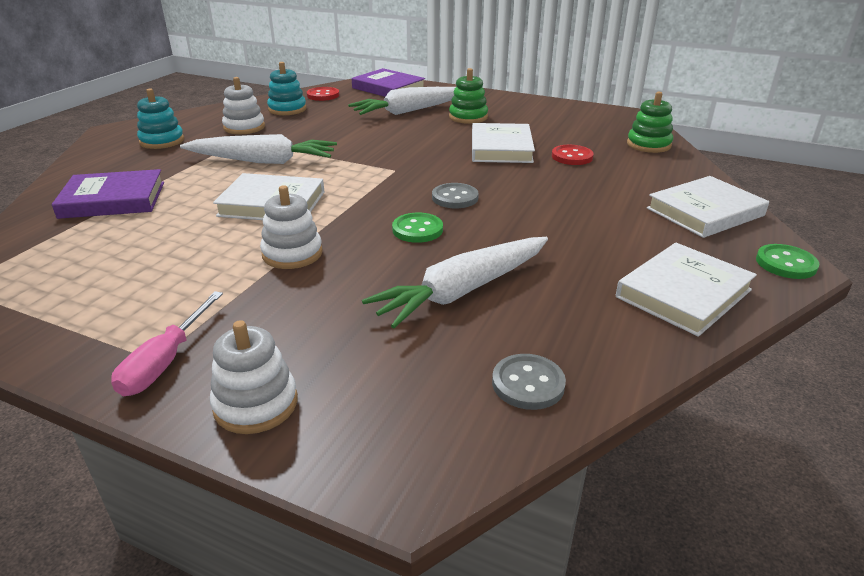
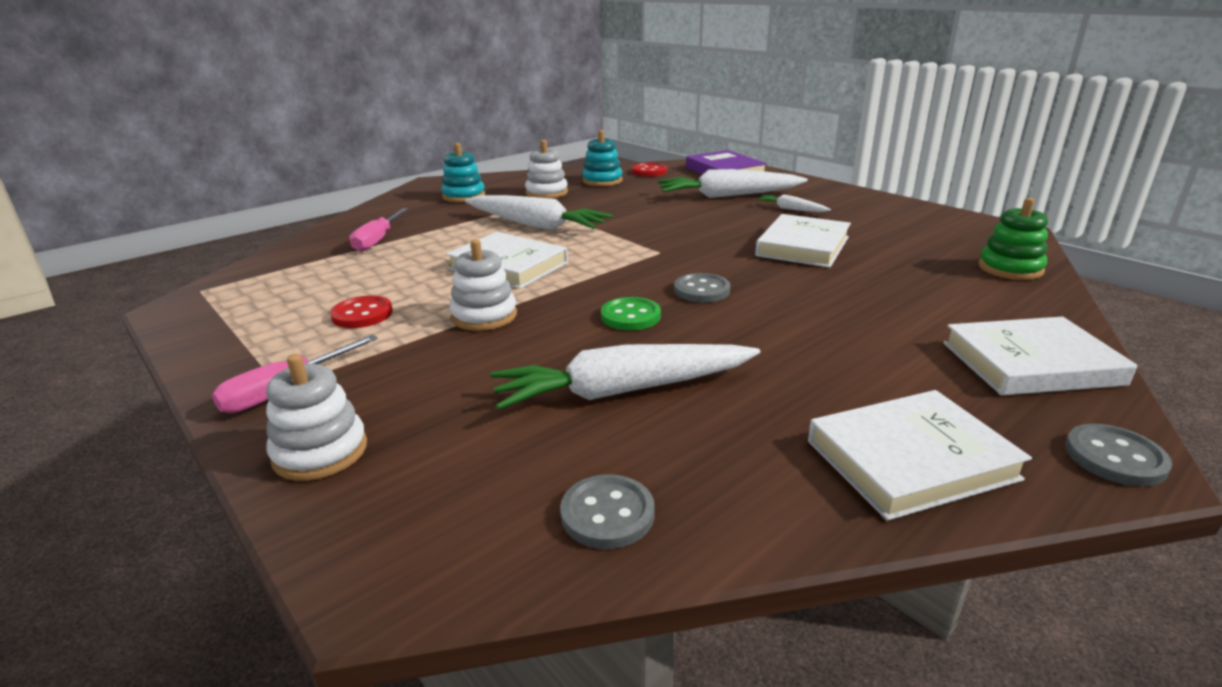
camera: 25 degrees right, 5 degrees down
purple book [52,169,164,219] -> pink screwdriver [349,208,408,252]
green stacking toy [449,68,488,124] -> white carrot [756,194,831,212]
red button [552,145,594,165] -> red button moved to [330,296,393,328]
green button [756,244,819,279] -> grey button [1065,424,1172,486]

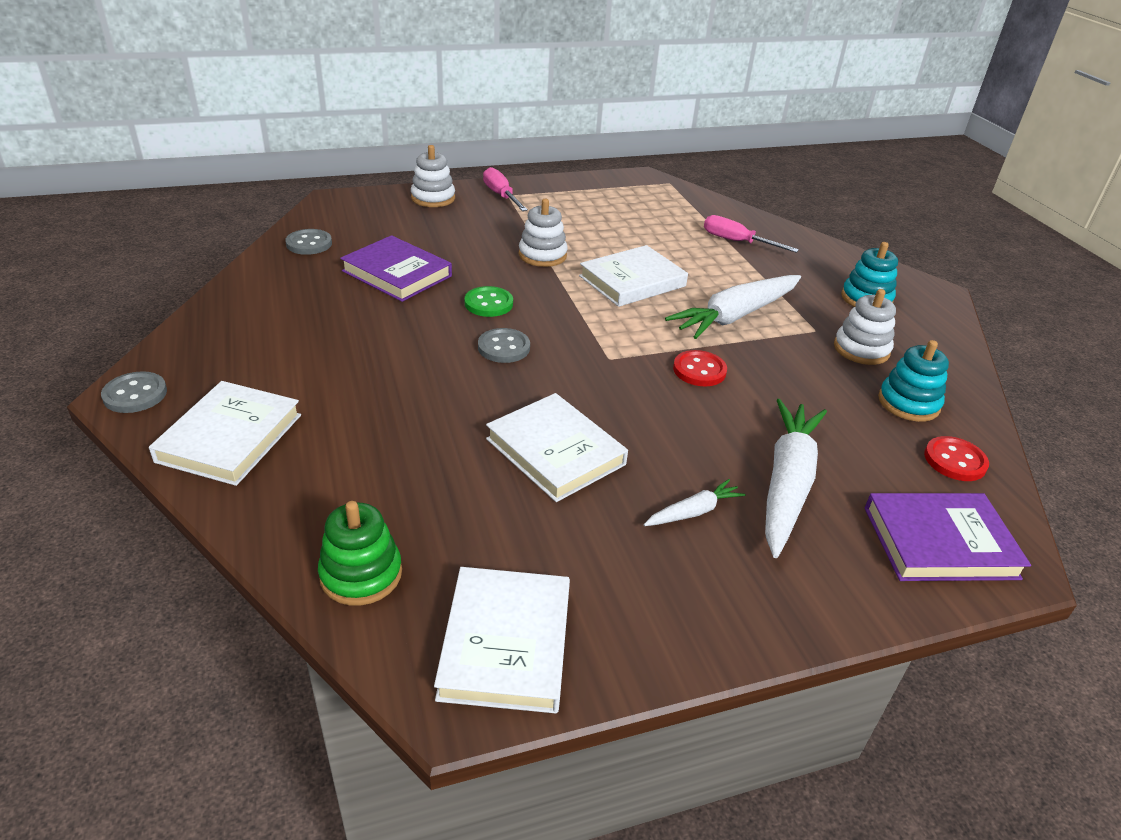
camera: 110 degrees right, 10 degrees up
red button [330,296,393,328] -> red button moved to [673,350,727,386]
white carrot [490,344,760,410] -> purple book [340,235,452,302]
white book [808,390,1032,521] -> white book moved to [434,567,570,713]

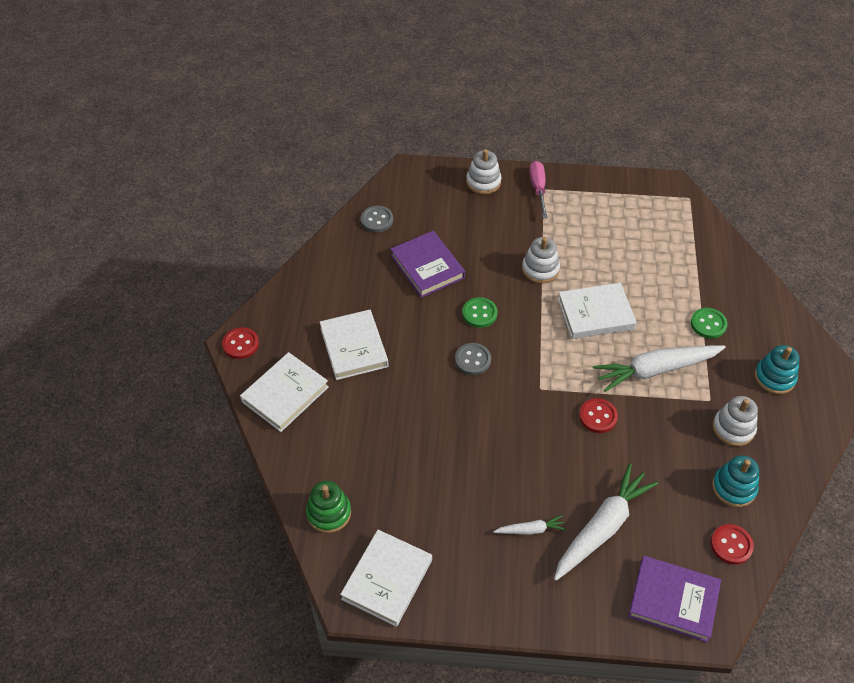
camera: 25 degrees right, 15 degrees up
grey button [101,371,167,413] -> red button [222,327,259,359]
white book [486,393,628,502] -> white book moved to [320,310,389,380]
pink screwdriver [704,215,799,253] -> none
none -> green button [691,308,728,339]

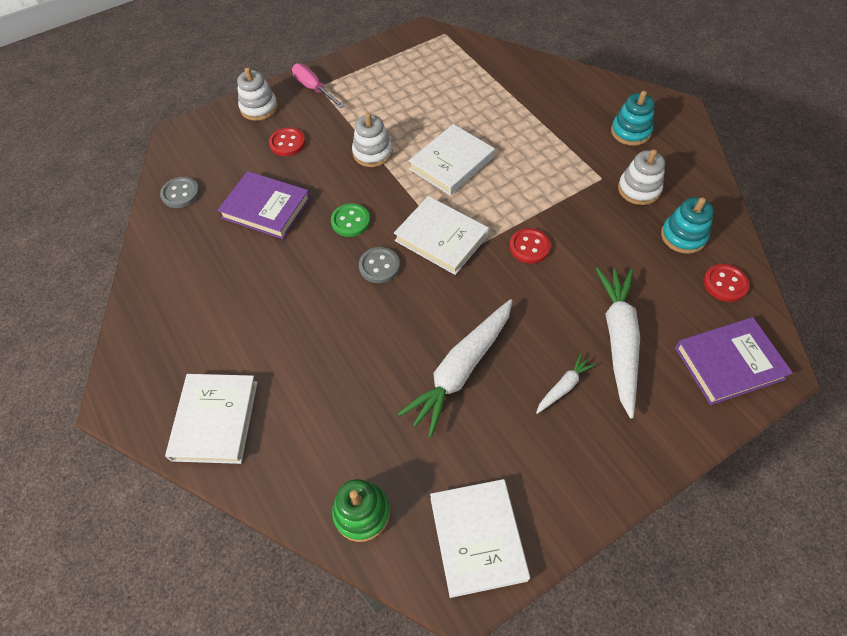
camera: 35 degrees left, 5 degrees up
red button [222,327,259,359] -> red button moved to [269,128,305,156]
white book [320,310,389,380] -> white book moved to [394,196,489,275]
white carrot [593,345,726,392] -> white carrot moved to [398,299,512,437]
green button [691,308,728,339] -> none

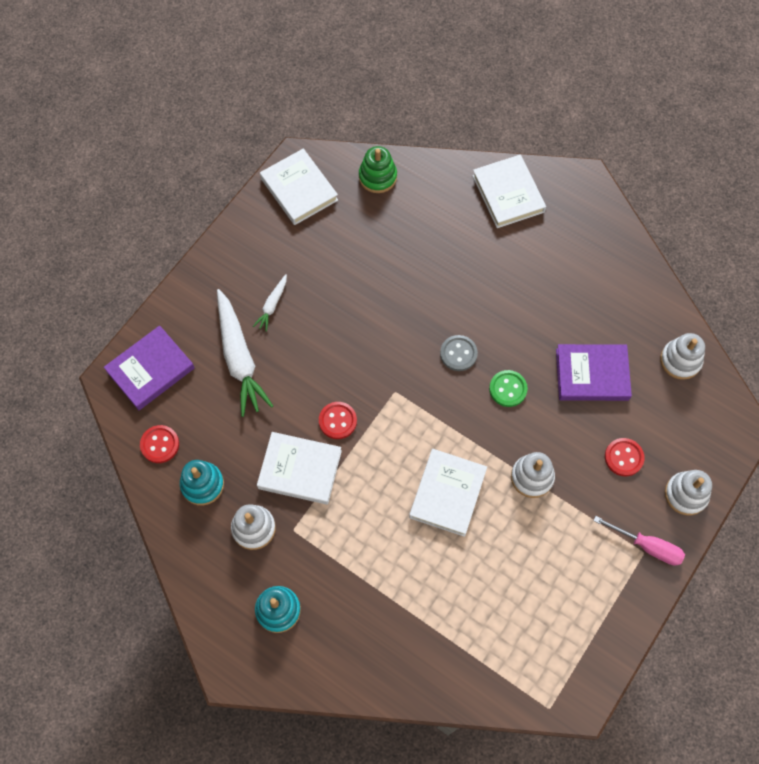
camera: 155 degrees right, 10 degrees up
grey button [160,177,200,208] -> white stacking toy [660,333,705,380]
white book [394,196,489,275] -> white book moved to [257,432,342,505]
white carrot [398,299,512,437] -> none

